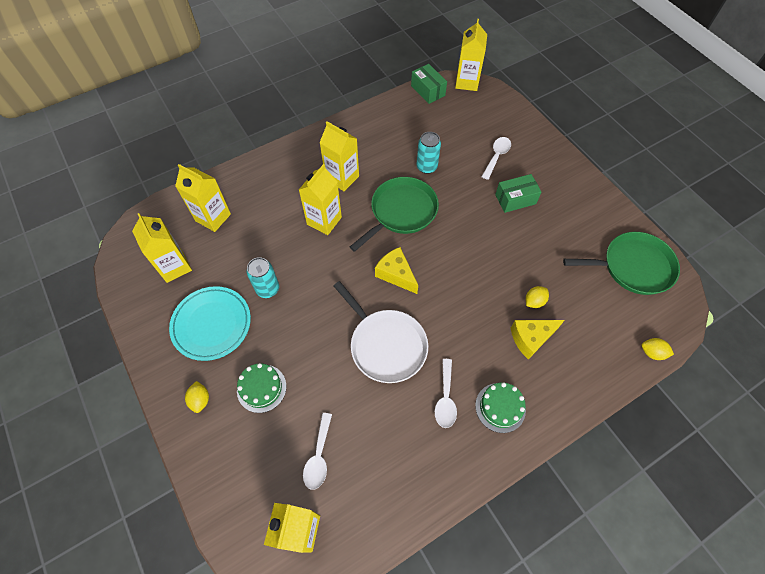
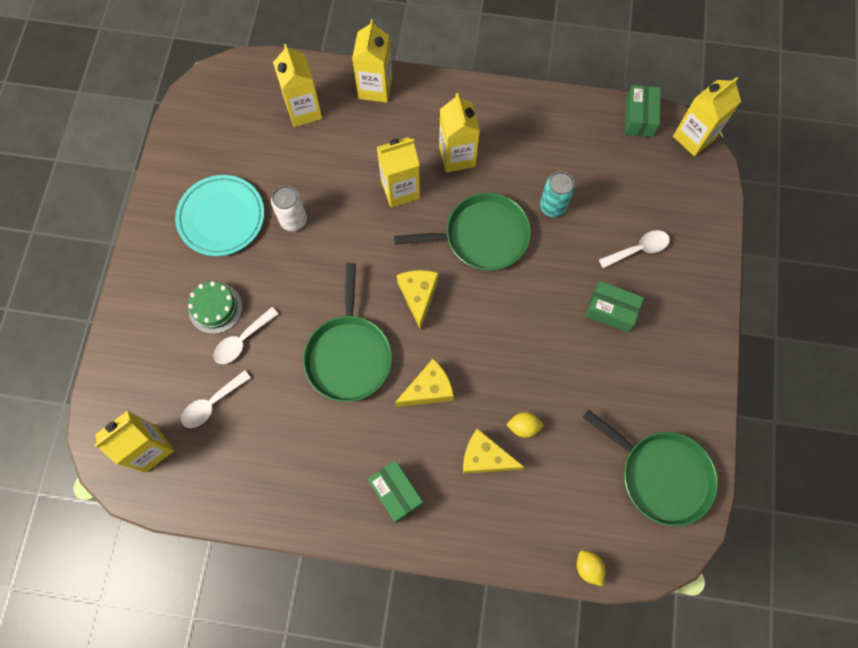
camera: 40 degrees right, 10 degrees up
yellow carton [132,213,192,283] -> yellow carton moved to [352,19,392,103]
yellow lemon [185,381,209,413] -> none
turquoise can [247,257,279,298] -> white can [271,186,307,231]
white pan [333,281,428,383] -> green pan [303,263,392,402]
white spoon [435,359,457,428] -> white spoon moved to [213,307,279,364]
green cake [475,382,526,433] -> green box [368,460,423,523]
none -> yellow cheese [395,359,454,407]

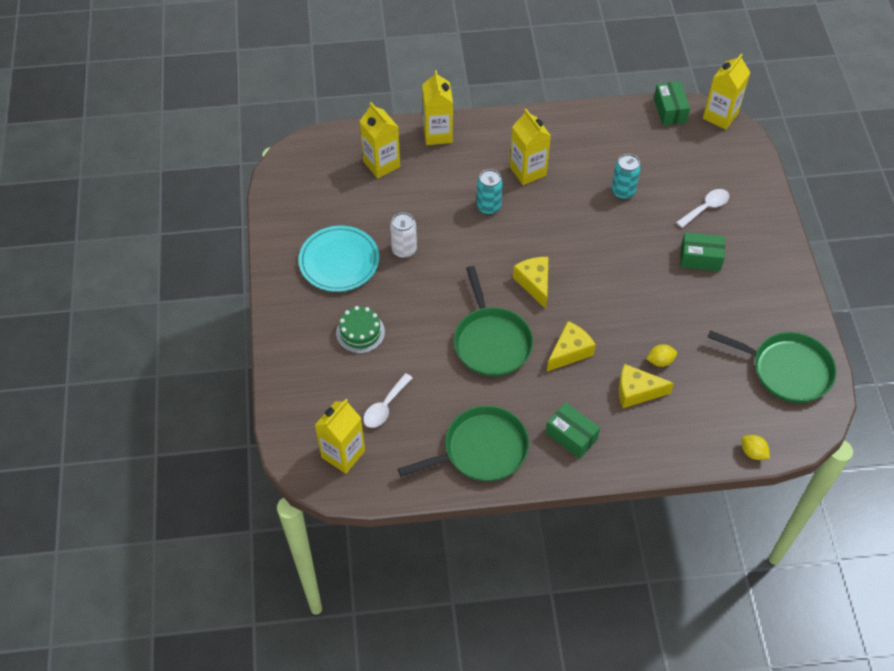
camera: 15 degrees left, 15 degrees down
white spoon [213,307,279,364] -> none
yellow carton [377,137,420,208] -> turquoise can [477,169,503,215]
green pan [394,193,531,271] -> green pan moved to [398,405,529,481]

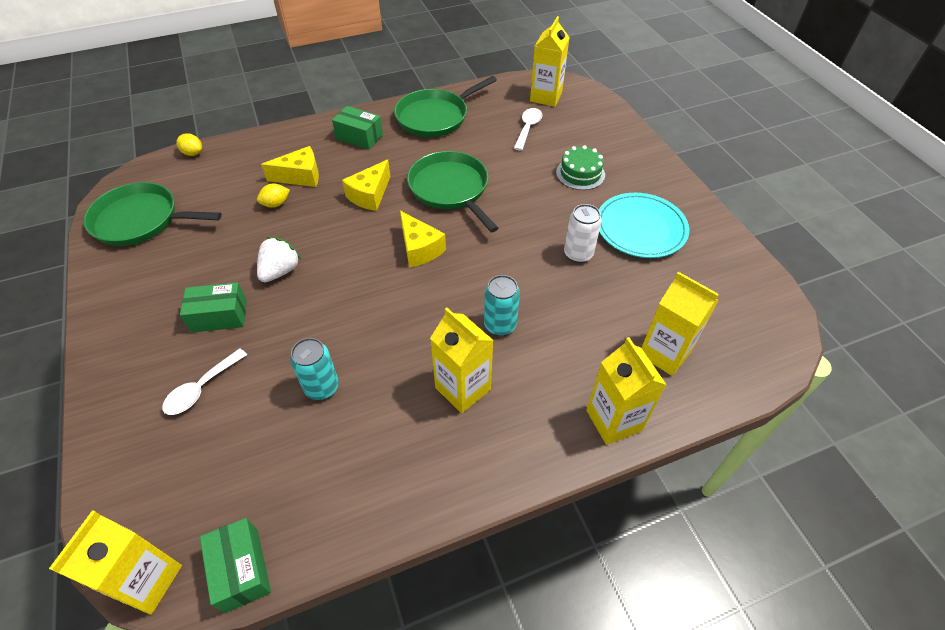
camera: 165 degrees right, 5 degrees down
none -> white strawberry [257,237,301,282]

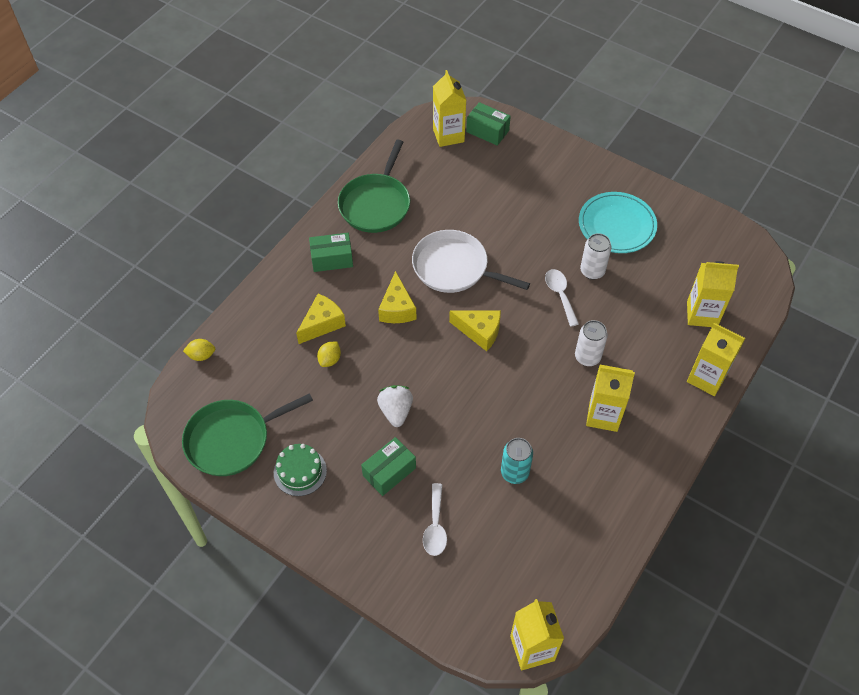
camera: 35 degrees left, 5 degrees up
green box [200,518,271,613] -> green box moved to [466,102,511,146]
green pan [407,151,498,232] -> white pan [412,230,530,293]
turquoise can [484,275,520,336] -> white can [575,320,608,366]
white spoon [514,108,542,151] -> white spoon moved to [545,269,579,327]
green cake [556,145,605,190] -> green cake moved to [274,444,327,496]

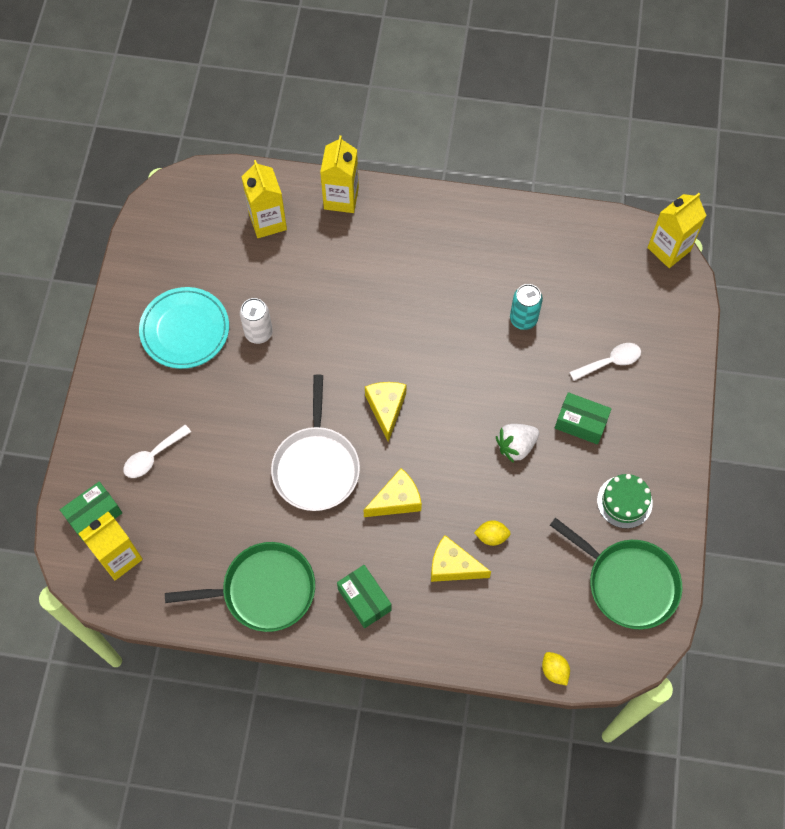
camera: 115 degrees left, 10 degrees up
green box [466,102,511,146] -> green box turned 45 degrees clockwise [60,482,122,541]
white spoon [545,269,579,327] -> white spoon moved to [124,425,191,478]
white can [575,320,608,366] -> none
yellow carton [586,365,635,432] -> none

